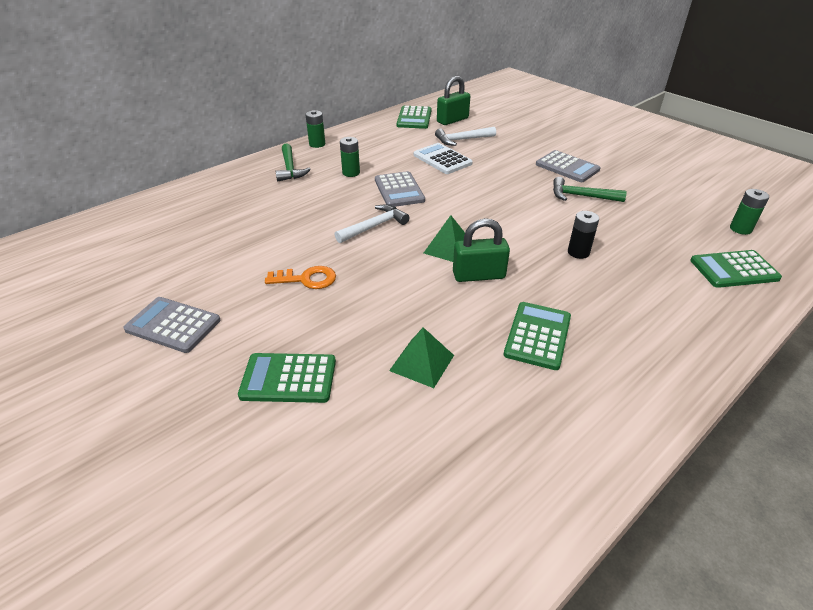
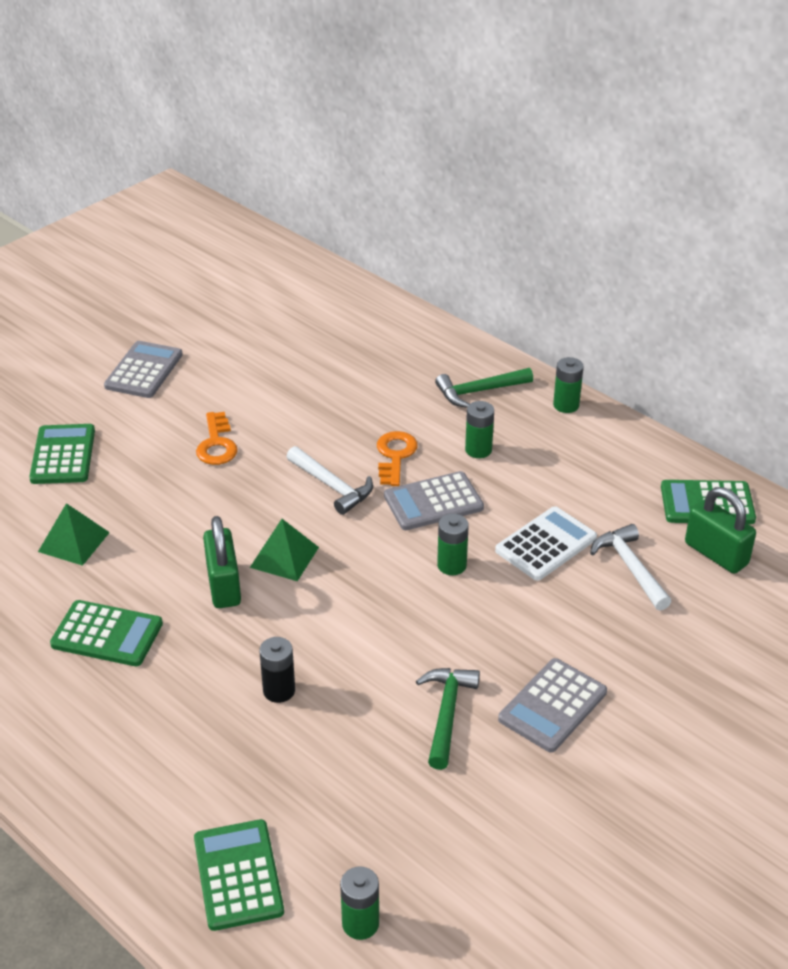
camera: 85 degrees right, 0 degrees up
none -> orange key [377,431,418,486]
none -> green battery [437,514,469,575]

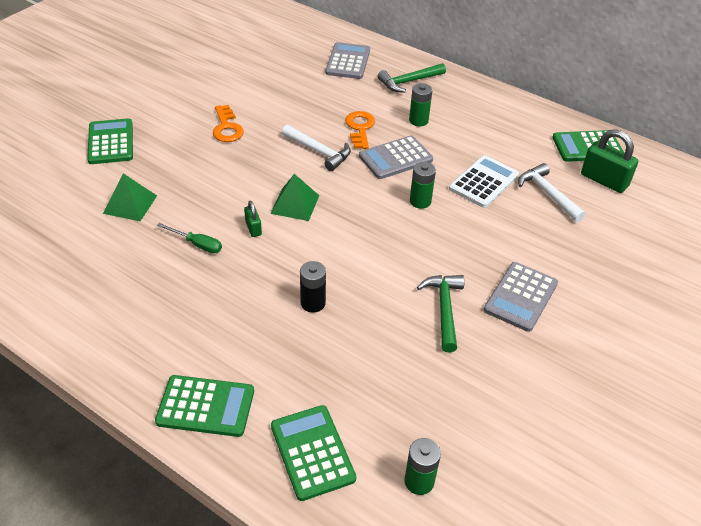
camera: 10 degrees left, 5 degrees up
green calculator [50,600,163,666] -> green calculator moved to [155,375,254,437]
grey calculator [104,341,183,398] -> grey calculator moved to [326,42,370,79]
green padlock [203,516,241,608] -> green padlock [244,201,262,237], size x0.52
green battery [553,357,584,413] -> none
none -> green screwdriver [157,223,222,253]

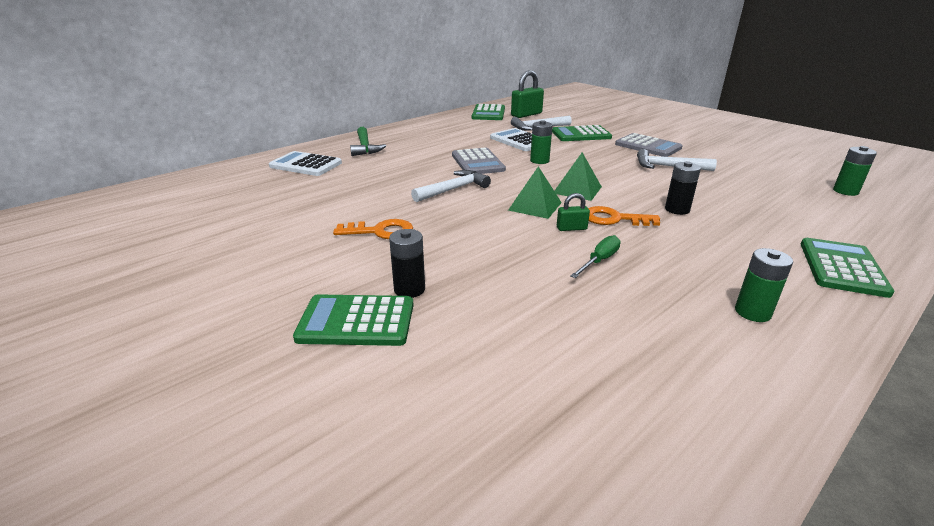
camera: 75 degrees left, 15 degrees down
green pyramid [103,173,157,221] -> green pyramid moved to [555,152,602,201]
green calculator [271,405,356,501] -> green calculator moved to [552,125,612,141]
grey calculator [326,42,370,79] -> white calculator [269,151,342,176]
orange key [345,111,375,149] -> orange key moved to [588,206,660,226]
green battery [409,83,432,126] -> green battery moved to [735,248,793,322]
green hammer [417,275,465,352] -> white hammer [637,149,717,171]
none -> black battery [389,229,425,298]

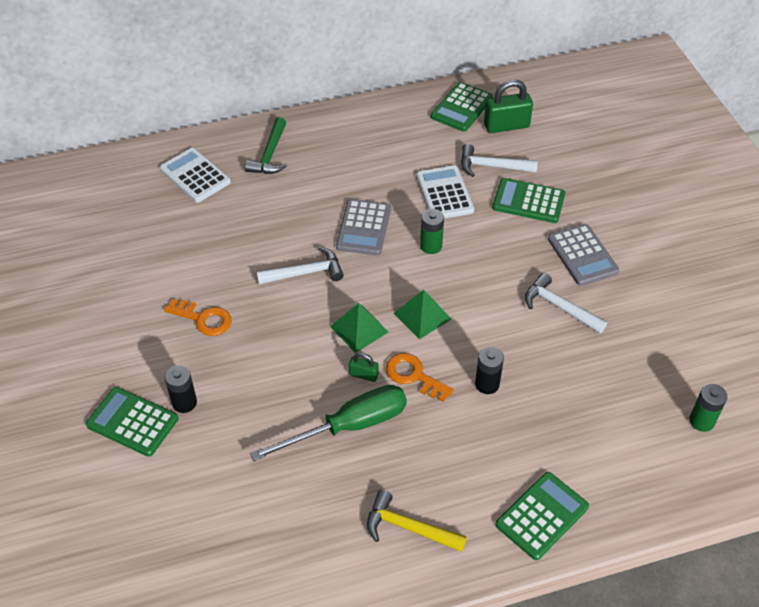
camera: 25 degrees right, 20 degrees up
green screwdriver [571,235,621,278] -> green screwdriver [250,385,407,461], size x2.06
green battery [735,248,793,322] -> yellow hammer [367,490,467,552]

